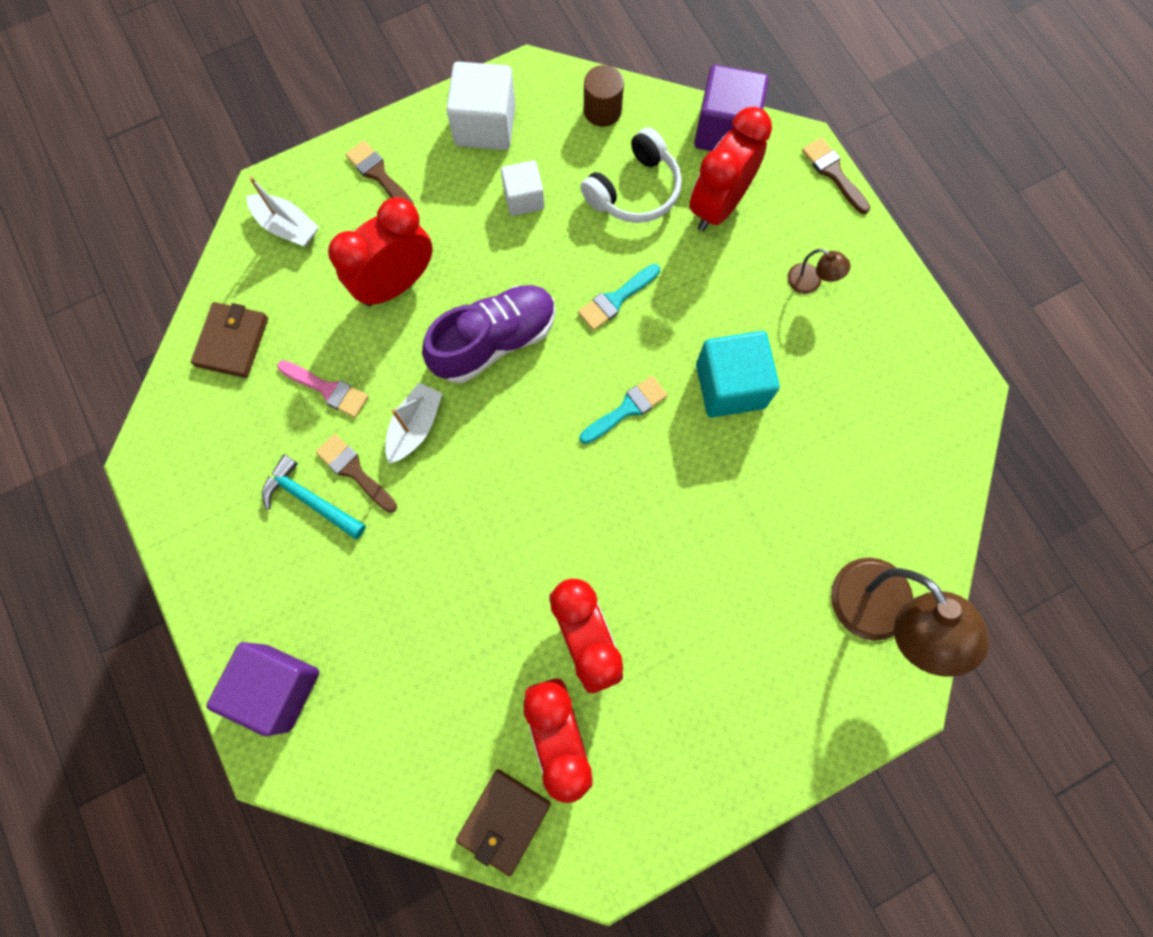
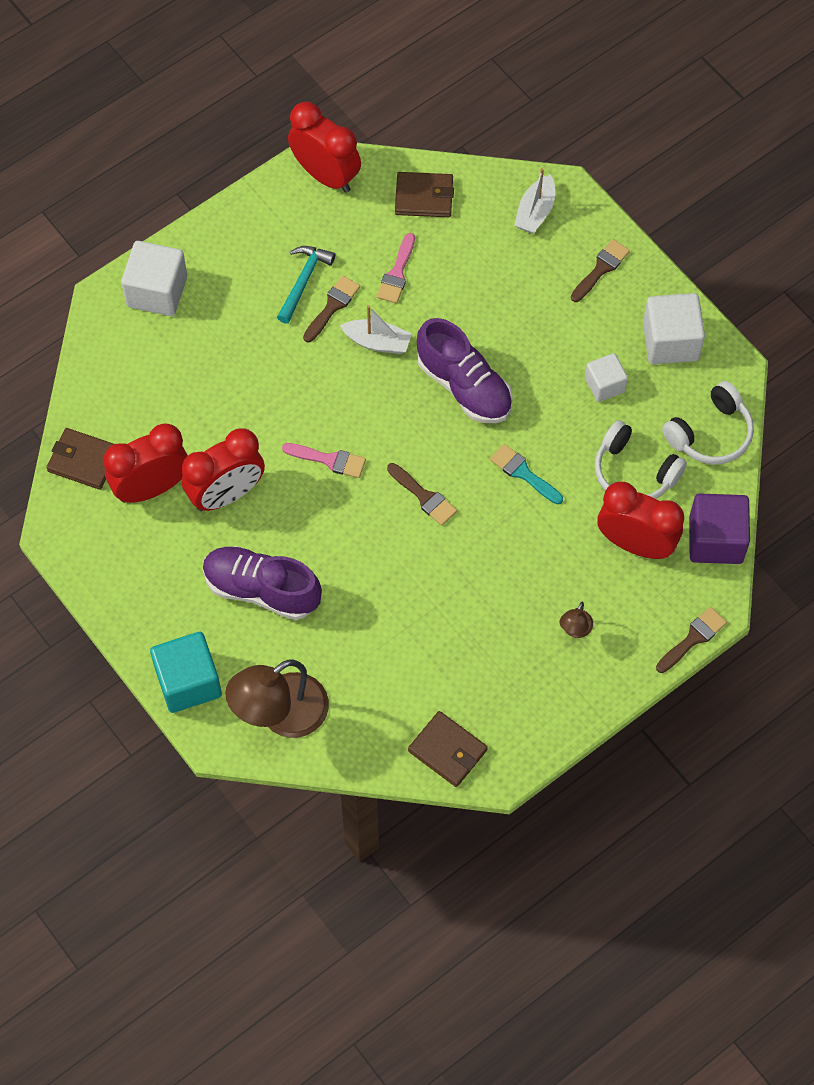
camera: 80 degrees right, 10 degrees down
purple cube [207,642,319,736] -> white cube [121,241,187,316]
red clock [328,197,433,306] -> red clock moved to [288,102,361,193]
turquoise brush [579,376,668,444] -> brown brush [387,463,457,526]
brown cylinder [584,65,624,127] -> white headphones [662,381,754,464]
turquoise cube [696,331,780,417] -> turquoise cube moved to [150,632,222,713]
none -> purple shoe [203,546,322,620]
none -> pink brush [282,443,366,478]
none -> brown wallet [408,711,488,787]

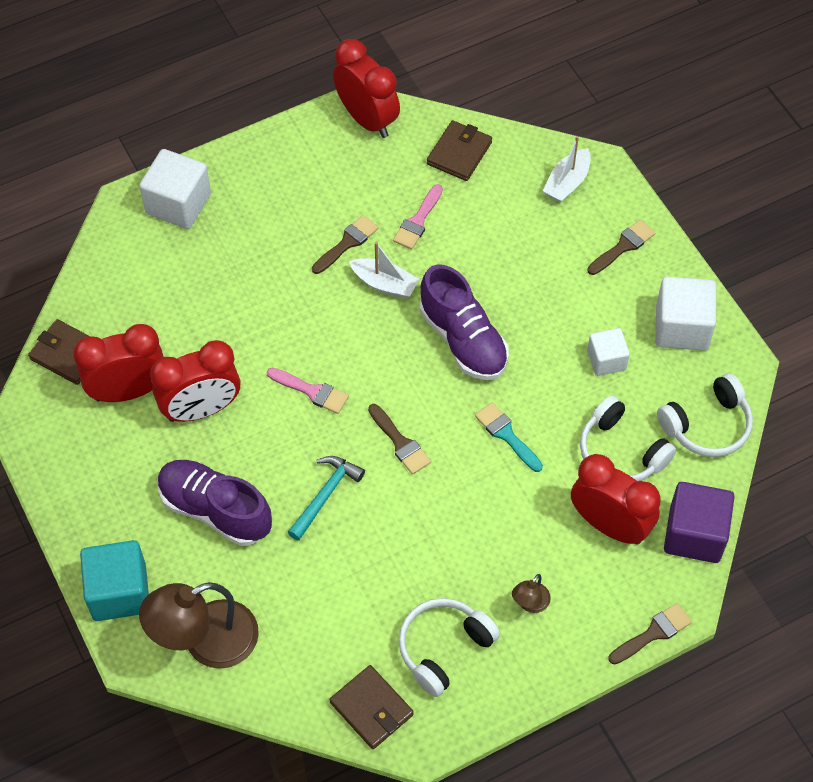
camera: 10 degrees right, 5 degrees down
turquoise hammer [277,246,335,324] -> turquoise hammer moved to [288,456,365,541]
brown wallet [395,172,454,217] -> brown wallet turned 75 degrees counterclockwise [427,120,492,181]
none -> white headphones [398,598,500,697]

